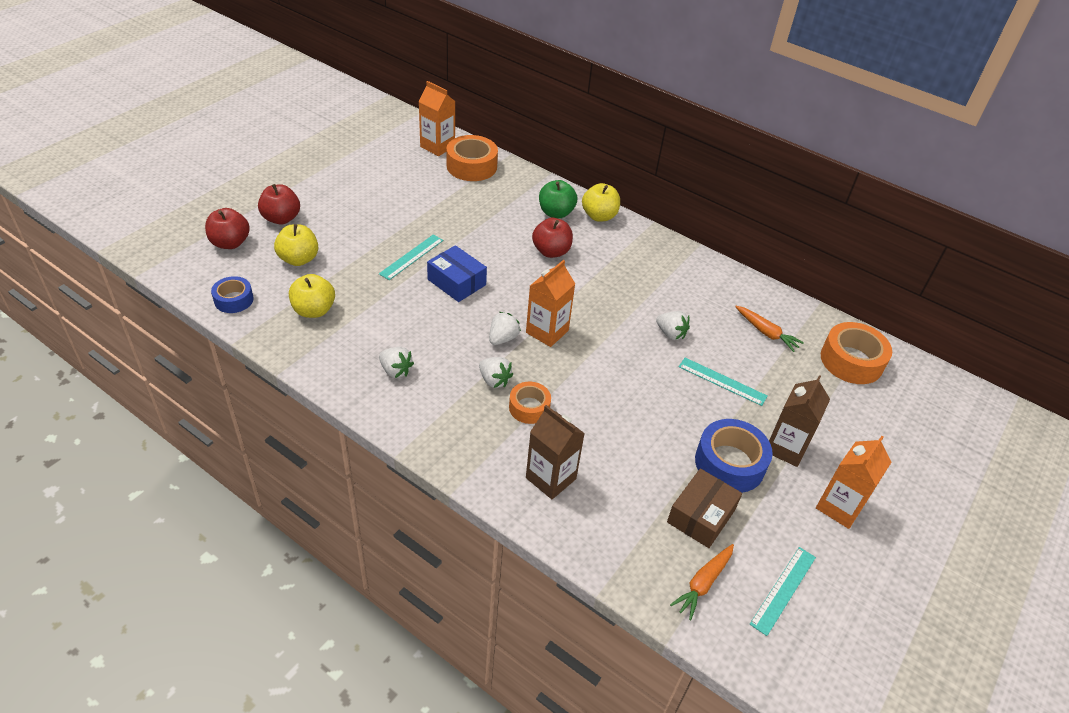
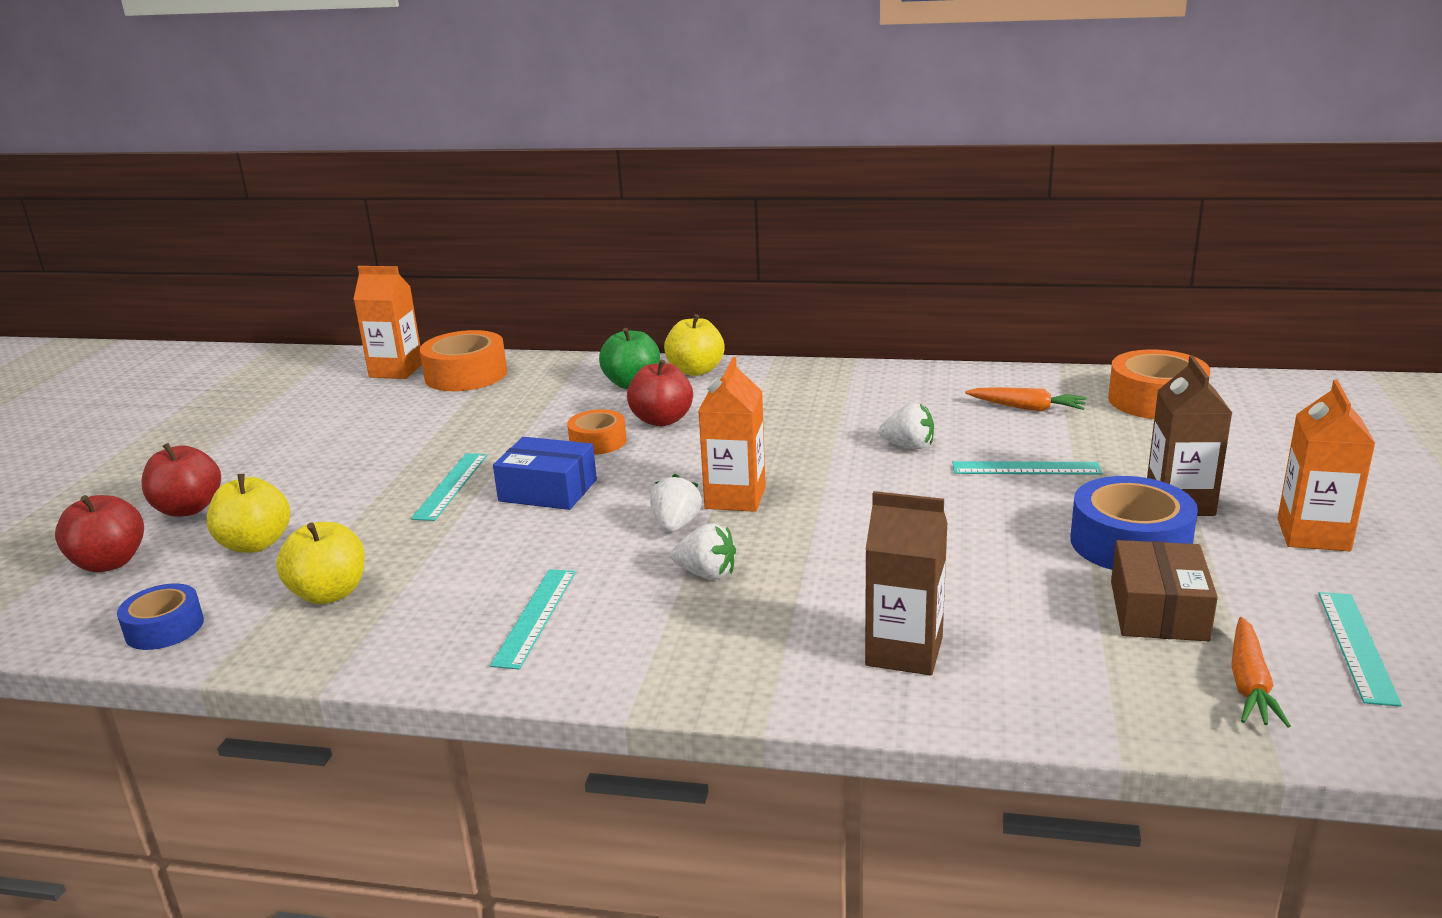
camera: 20 degrees left, 20 degrees down
white strawberry [379,347,414,378] -> turquoise ruler [490,569,576,669]
orange tape [509,382,551,424] -> orange tape moved to [567,409,627,455]

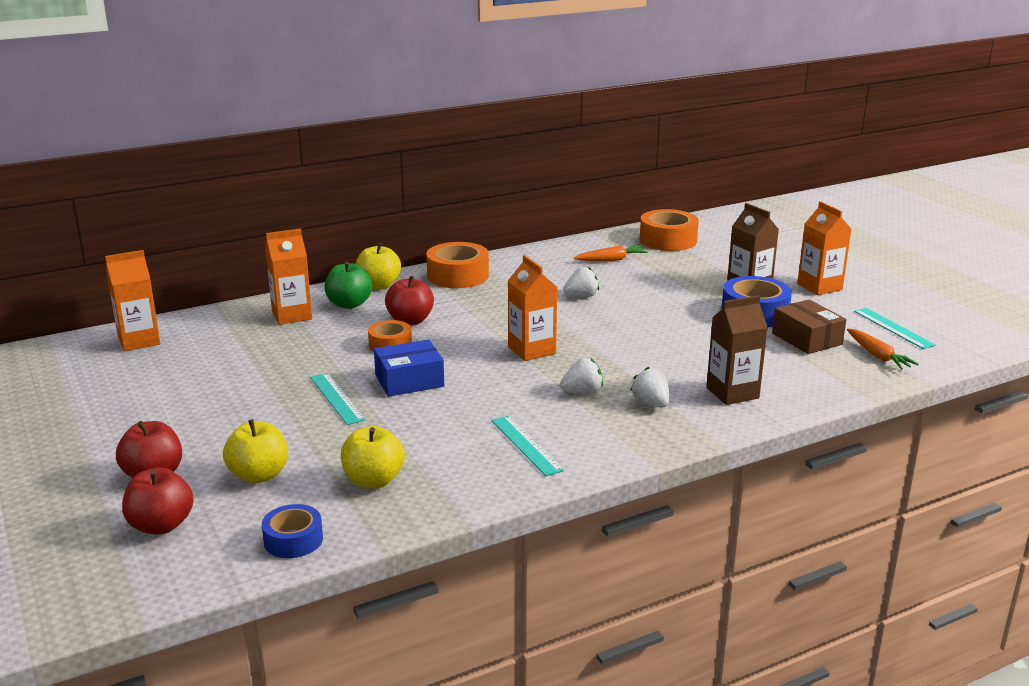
camera: 40 degrees left, 0 degrees up
orange tape [420,330,507,391] -> orange tape moved to [426,242,489,288]
white strawberry [650,474,702,533] -> white strawberry moved to [630,367,669,408]
turquoise ruler [952,461,1102,475] -> none
none -> orange carton [265,229,312,325]

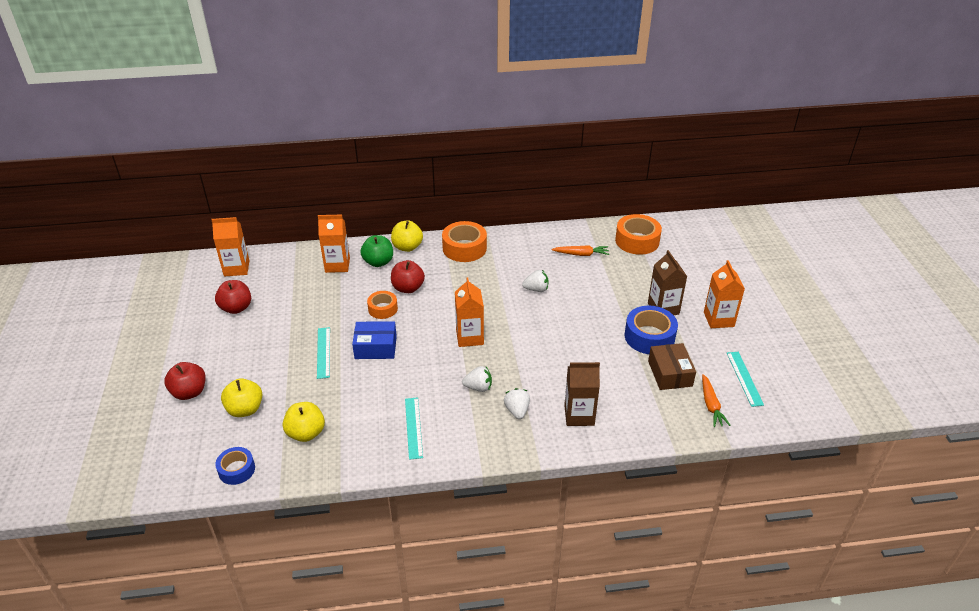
camera: 20 degrees right, 15 degrees up
red apple [122,467,194,534] -> red apple moved to [215,280,251,314]

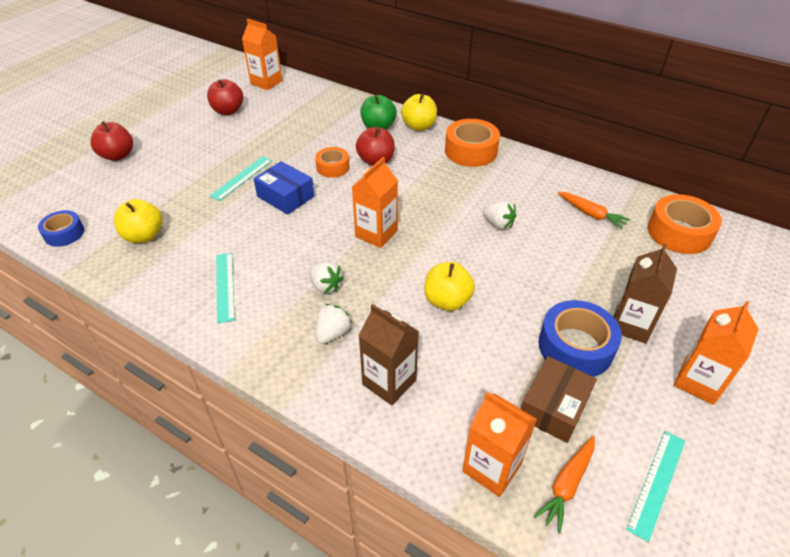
camera: 40 degrees right, 5 degrees up
yellow apple [221,378,262,417] -> yellow apple moved to [424,262,475,311]
orange carton [318,215,350,273] -> orange carton moved to [462,392,537,497]
turquoise ruler [405,397,423,460] -> turquoise ruler turned 45 degrees counterclockwise [216,253,235,323]

